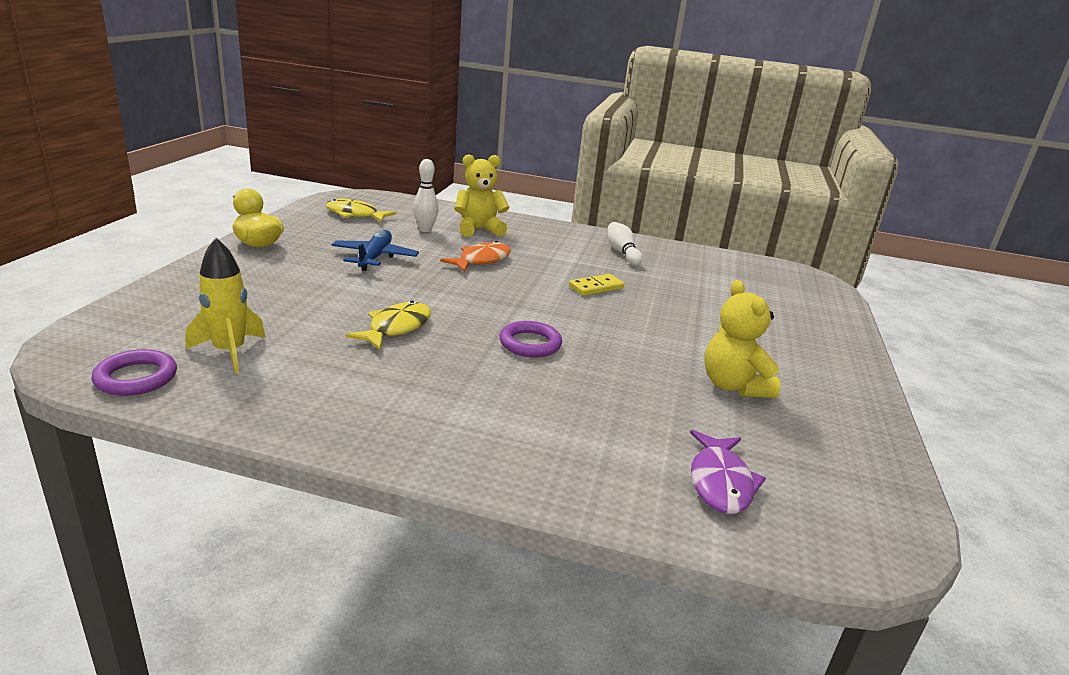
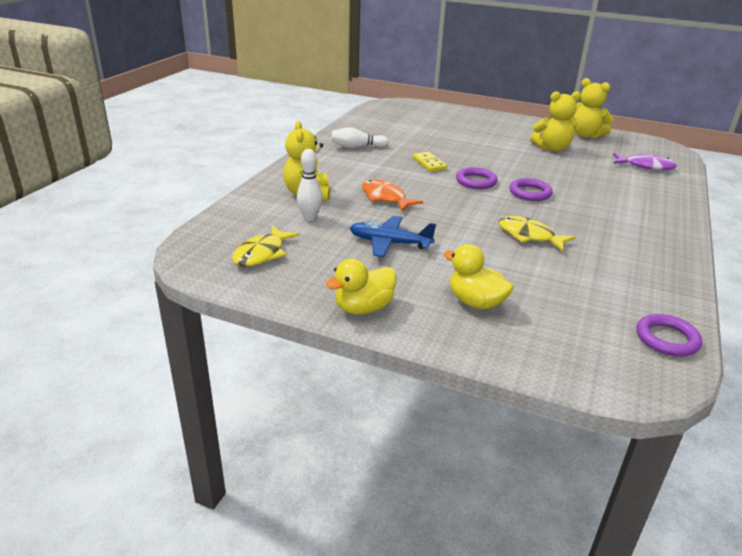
camera: 80 degrees left, 5 degrees up
yellow rocket [185,238,266,374] -> none
none -> yellow duck [444,244,514,309]
none -> purple ring [456,167,498,189]
none -> yellow teddy bear [573,78,614,138]

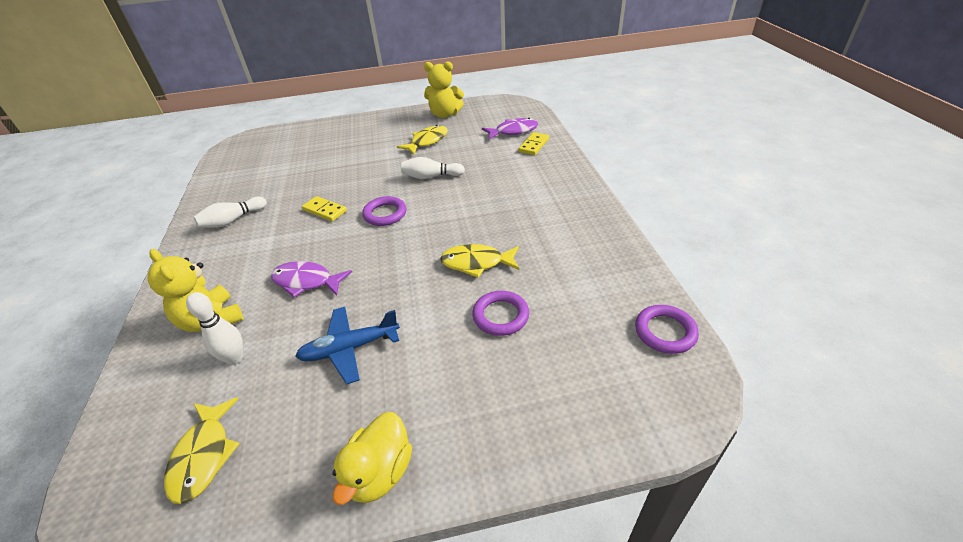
camera: 30 degrees left, 10 degrees up
orange fish [362,179,423,212] -> purple fish [271,261,352,298]
yellow duck [444,244,514,309] -> none
purple ring [509,178,553,201] -> purple ring moved to [472,291,529,336]
yellow teddy bear [530,91,581,152] -> yellow fish [397,125,448,155]
none -> white bowling pin [401,157,465,179]
none -> yellow domino [518,132,549,155]

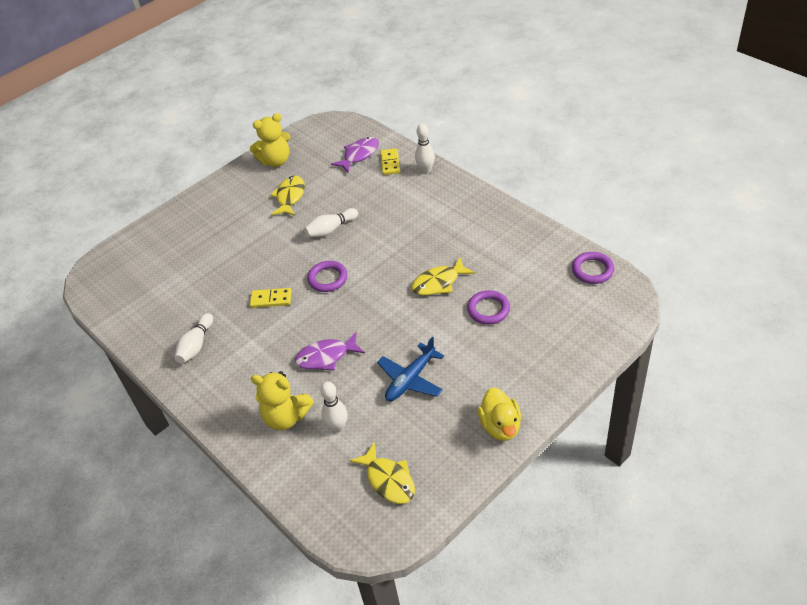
camera: 30 degrees left, 5 degrees up
none -> white bowling pin [415,124,435,174]

